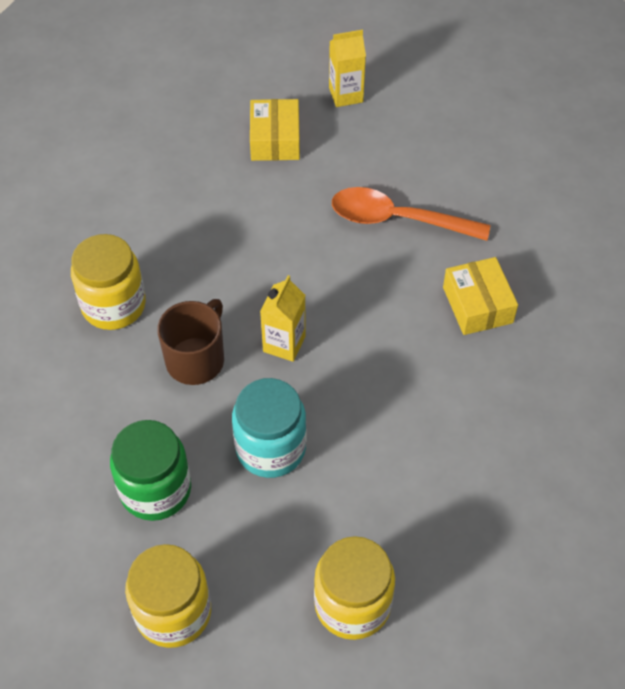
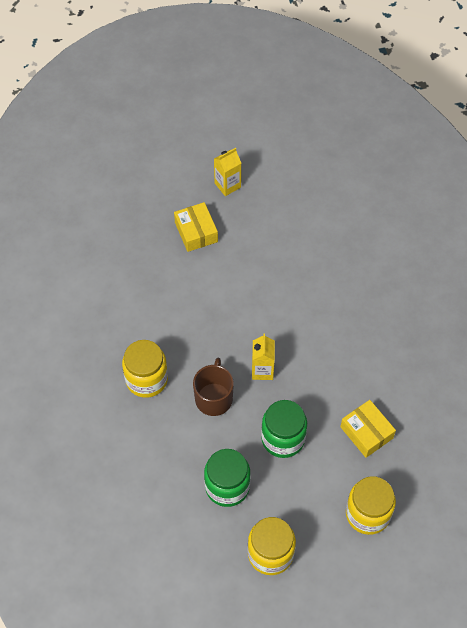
camera: 20 degrees left, 5 degrees up
turquoise jar [232,378,306,478] -> green jar [261,400,307,458]
orange spoon [332,187,490,241] -> none
yellow box [443,257,518,335] -> yellow box moved to [340,400,396,458]

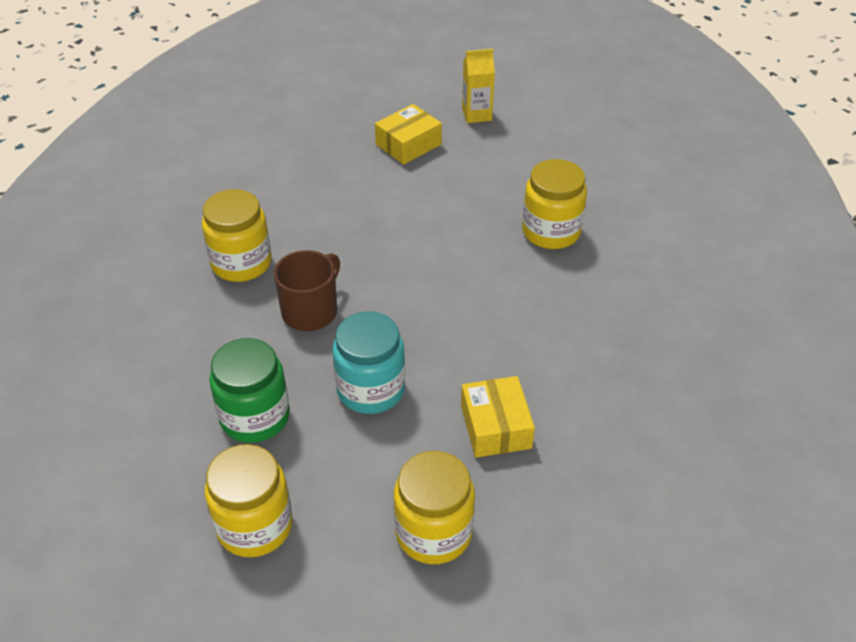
camera: 25 degrees right, 15 degrees down
yellow box [174,202,218,252] -> yellow box turned 45 degrees clockwise [375,104,442,165]
yellow carton [252,334,275,380] -> none
green jar [261,400,307,458] -> turquoise jar [332,311,405,414]
none -> yellow jar [522,159,587,249]

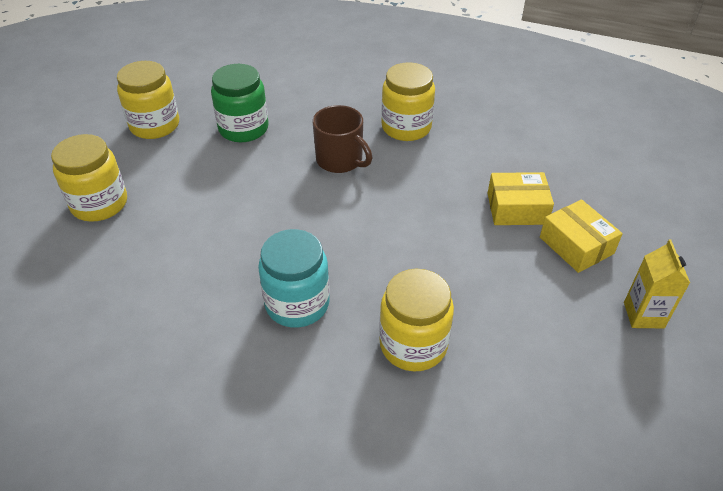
camera: 100 degrees right, 0 degrees up
turquoise jar [332,311,405,414] -> turquoise jar moved to [258,229,330,328]
yellow box [461,376,535,458] -> yellow box moved to [487,172,554,225]

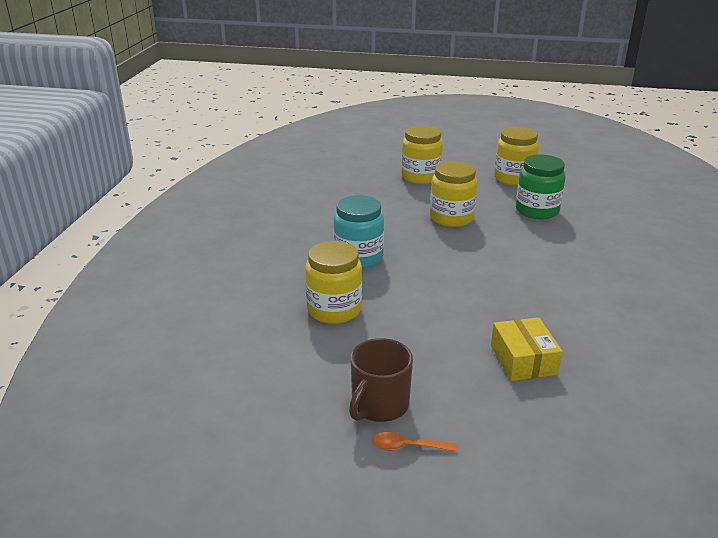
camera: 80 degrees right, 15 degrees down
brown mug [313,105,373,173] -> brown mug moved to [349,338,413,422]
yellow jar [381,62,435,141] -> yellow jar moved to [430,161,477,227]
yellow box [540,200,623,273] -> none
yellow carton [624,240,690,328] -> orange spoon [372,432,458,452]

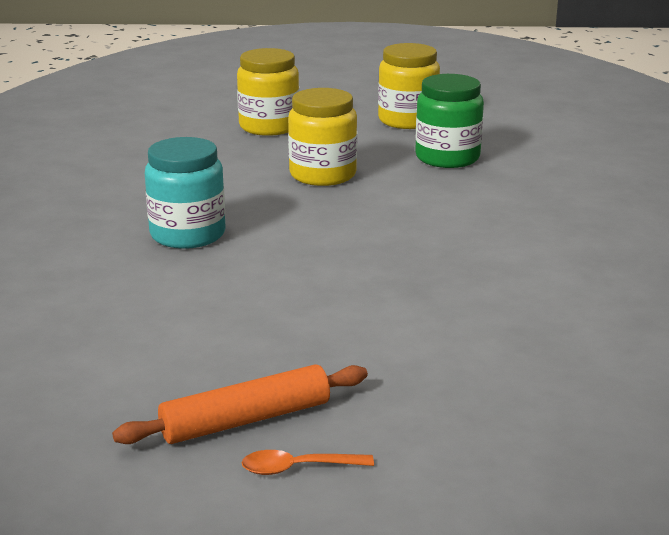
camera: 10 degrees left, 5 degrees down
yellow jar [305,241,362,324] -> none
brown mug [349,338,413,422] -> orange rolling pin [112,364,368,444]
yellow box [491,317,563,381] -> none

